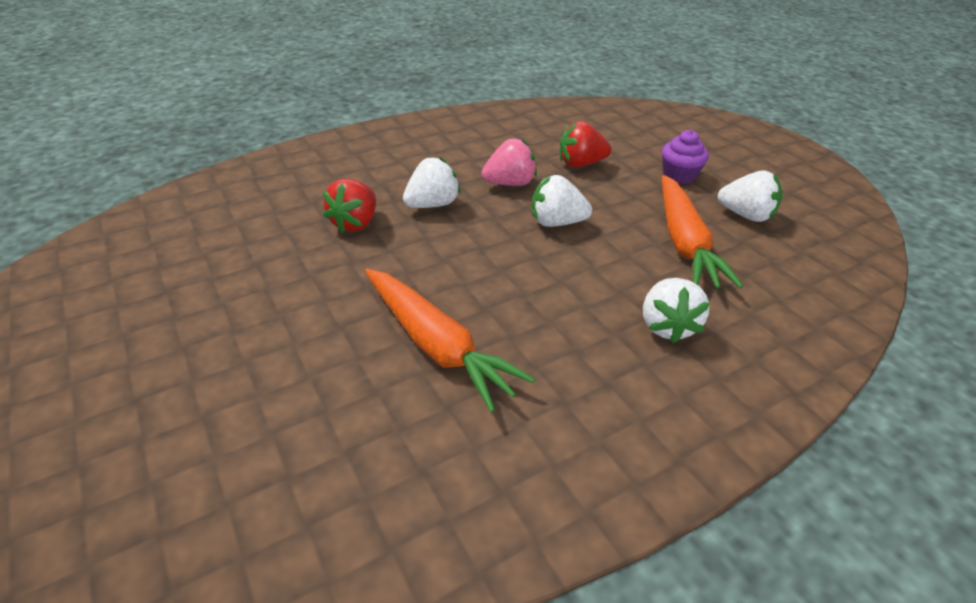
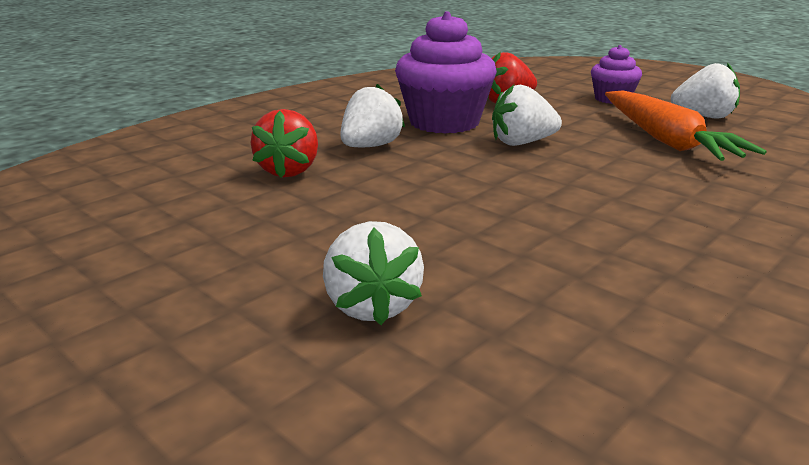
camera: 15 degrees left, 15 degrees down
orange carrot [365,269,535,412] -> none
pink strawberry [481,139,537,186] -> purple cupcake [395,11,497,134]
white strawberry [643,278,710,343] -> white strawberry moved to [323,221,424,325]

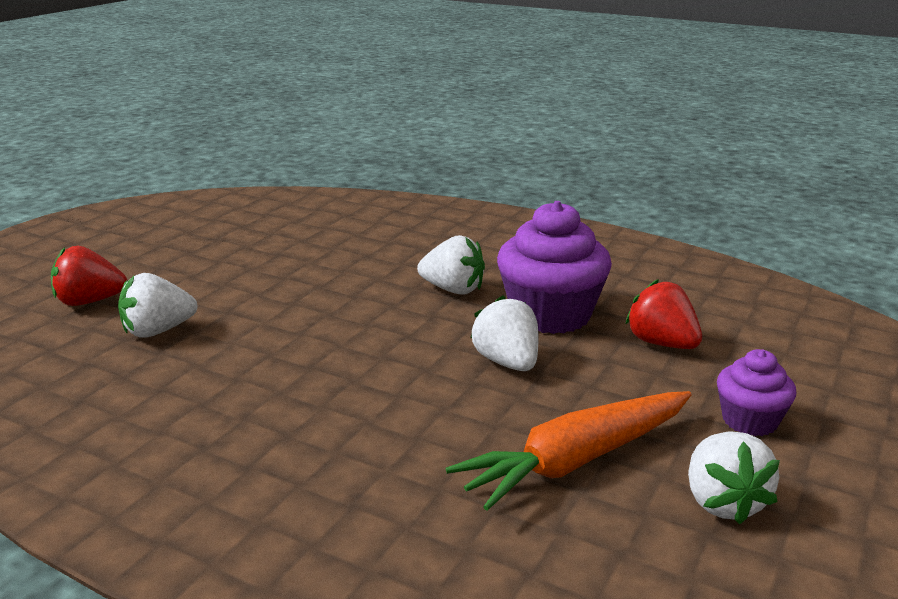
camera: 75 degrees right, 0 degrees up
red strawberry [251,109,318,178] -> red strawberry moved to [51,246,127,306]

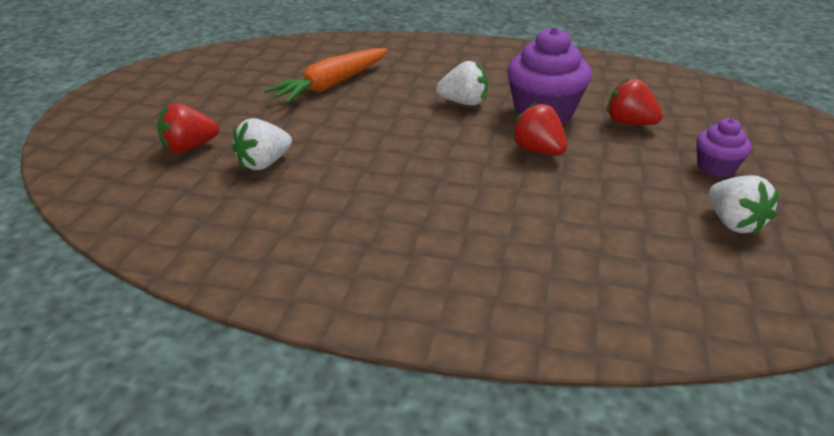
camera: 15 degrees left, 10 degrees up
orange carrot [446,391,691,511] -> orange carrot moved to [264,48,388,103]
white strawberry [470,296,539,371] -> red strawberry [511,102,567,155]

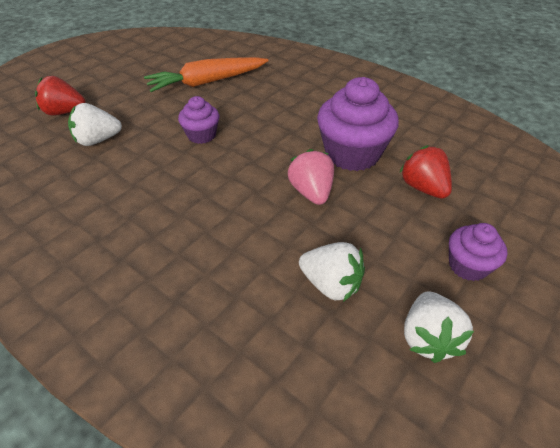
camera: 25 degrees right, 10 degrees up
white strawberry [436,61,488,106] -> white strawberry moved to [299,242,365,302]
red strawberry [511,102,567,155] -> pink strawberry [288,149,334,205]
none -> purple cupcake [178,96,219,144]

